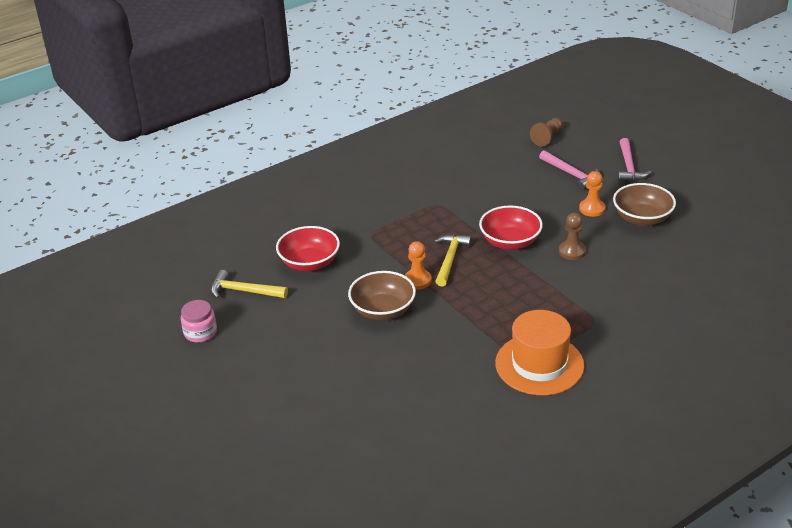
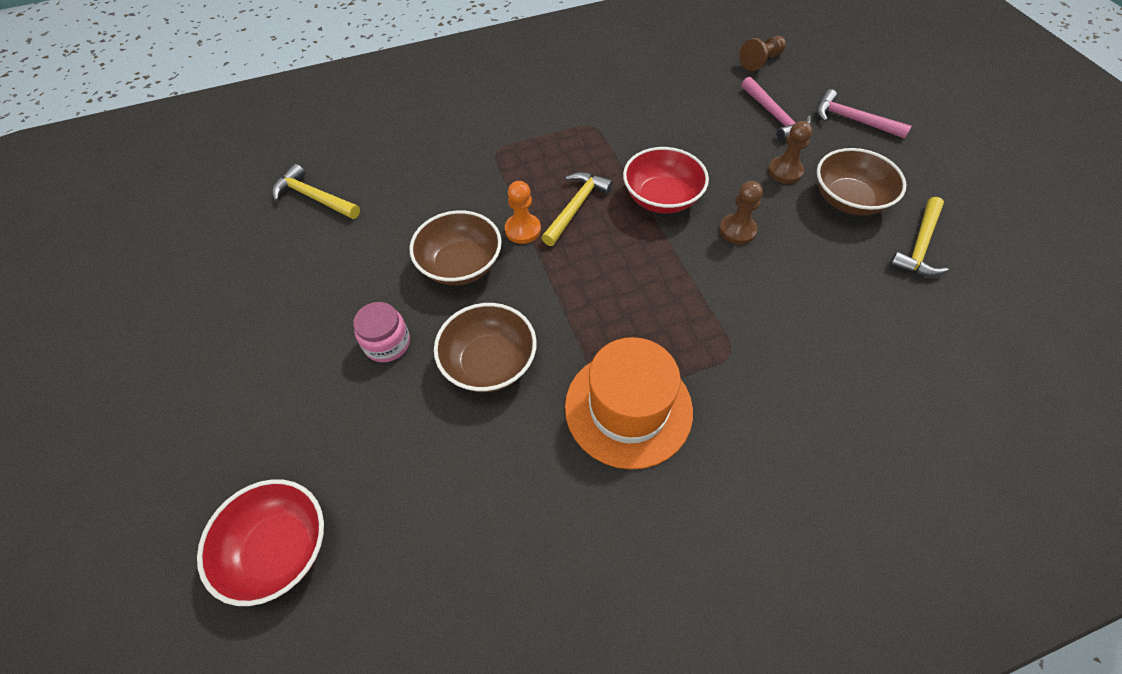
camera: 15 degrees right, 20 degrees up
pink jar [181,300,217,343] -> pink jar moved to [353,302,410,362]
red bowl [276,226,340,271] -> red bowl moved to [197,479,324,606]
orange pawn [579,171,605,217] -> brown pawn [768,121,813,184]
pink hammer [618,138,651,181] -> pink hammer turned 105 degrees clockwise [817,89,911,139]
none -> brown bowl [434,303,537,392]
none -> yellow hammer [889,197,948,277]

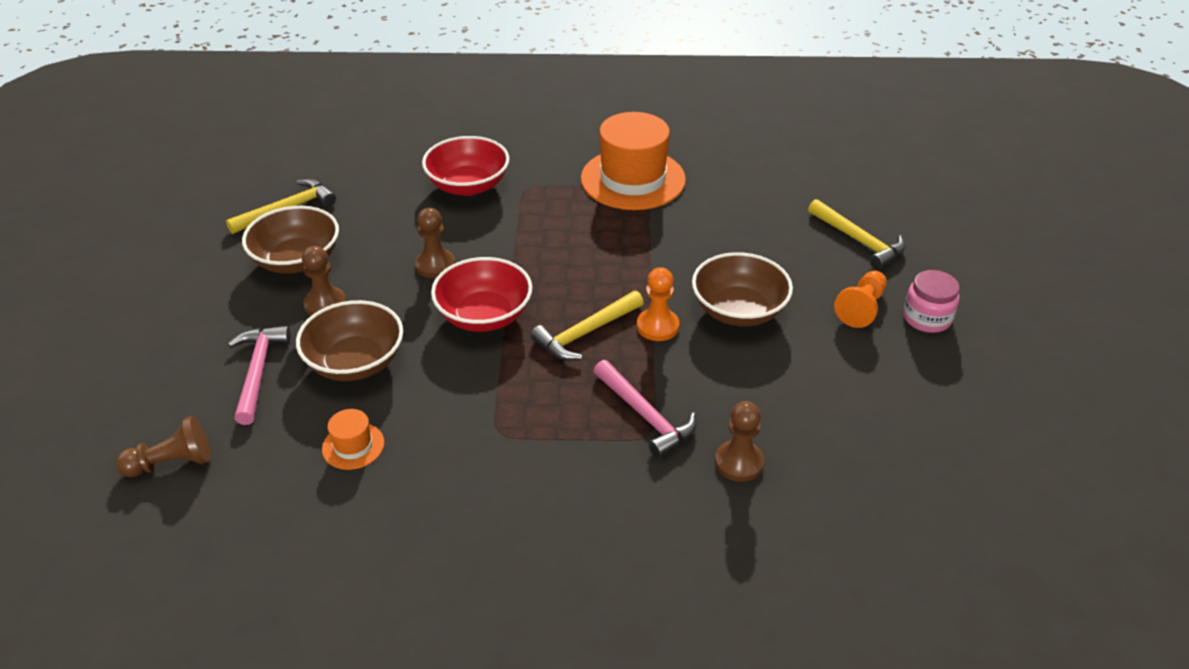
camera: 160 degrees left, 15 degrees down
red bowl [197,479,324,606] -> red bowl moved to [422,136,509,196]
yellow hammer [272,164,360,219] -> yellow hammer moved to [808,199,905,270]
pink jar [353,302,410,362] -> pink jar moved to [903,270,960,333]
brown bowl [434,303,537,392] -> brown bowl moved to [296,300,403,381]
pink hammer [817,89,911,139] -> pink hammer moved to [594,360,697,458]
none -> orange hat [322,409,384,470]
none -> brown pawn [715,401,764,482]
none -> orange pawn [834,271,887,328]

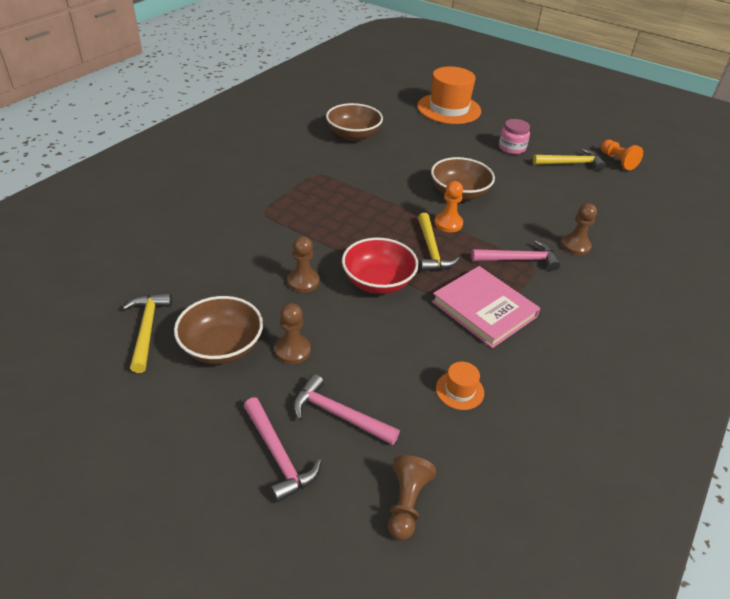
camera: 60 degrees left, 0 degrees up
brown bowl [296,300,403,381] -> brown bowl moved to [326,103,383,141]
red bowl [422,136,509,196] -> none
orange hat [581,112,686,210] -> orange hat moved to [417,66,481,124]
yellow hammer [808,199,905,270] -> yellow hammer moved to [533,149,606,171]
orange pawn [834,271,887,328] -> orange pawn moved to [601,140,643,170]
none -> pink hammer [244,397,321,503]
none -> pink book [432,266,540,348]

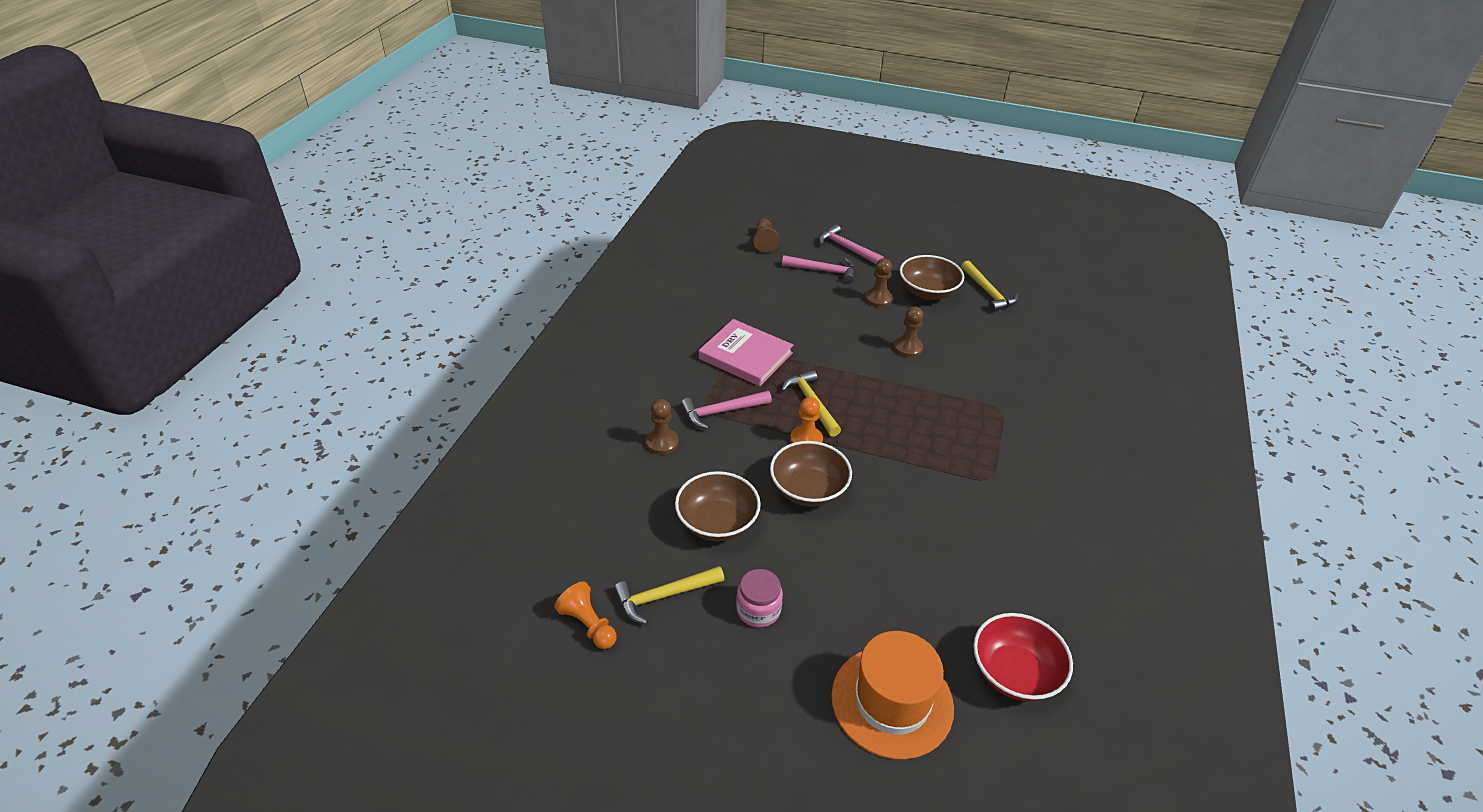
camera: 165 degrees right, 0 degrees up
brown bowl [326,103,383,141] -> brown bowl moved to [675,471,761,541]
red bowl [342,238,418,294] -> red bowl moved to [973,613,1073,701]
orange hat [436,362,484,410] -> none

